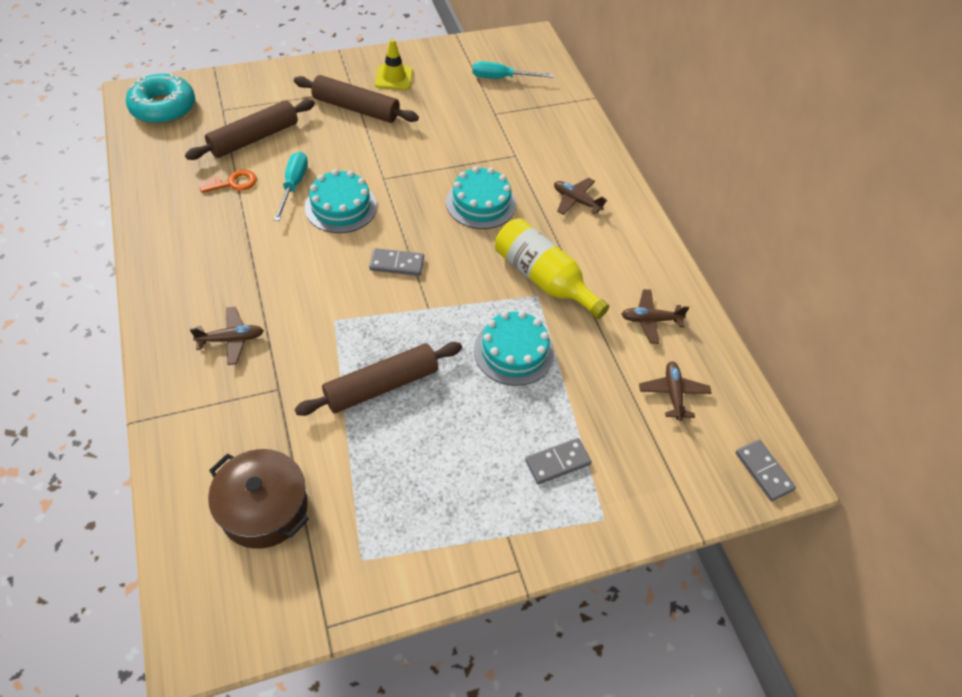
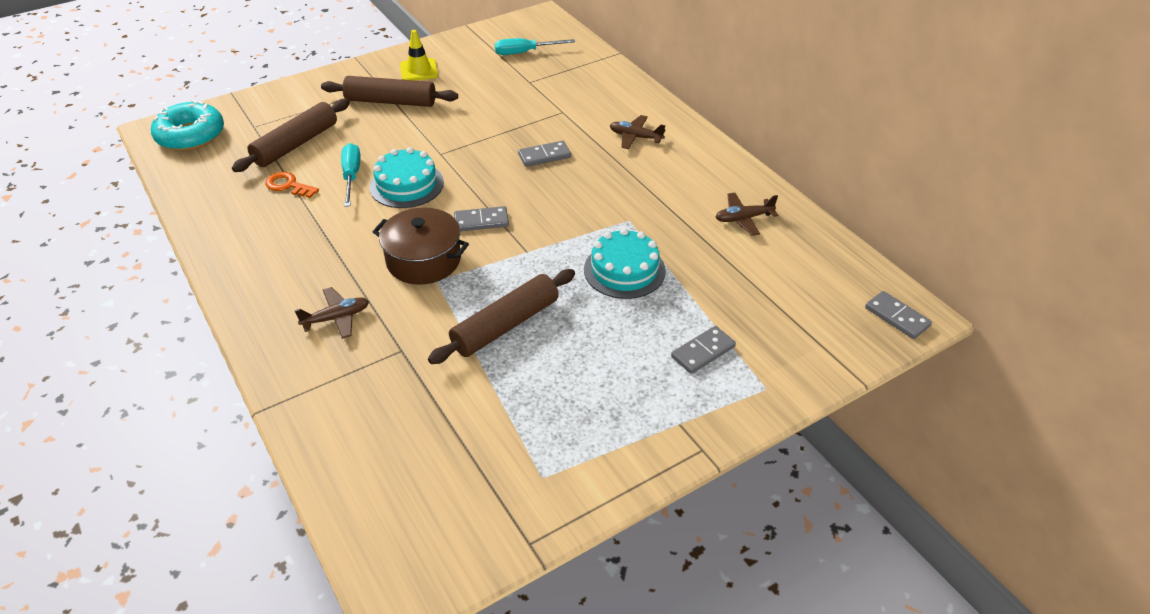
camera: 10 degrees left, 10 degrees down
orange key [200,170,257,193] -> orange key turned 120 degrees counterclockwise [265,172,319,198]
brown pot [208,449,309,549] -> brown pot moved to [373,208,469,285]
turquoise cake [446,166,516,229] -> grey domino [518,141,571,167]
yellow bottle [495,218,609,319] -> none
brown plane [639,361,711,421] -> none

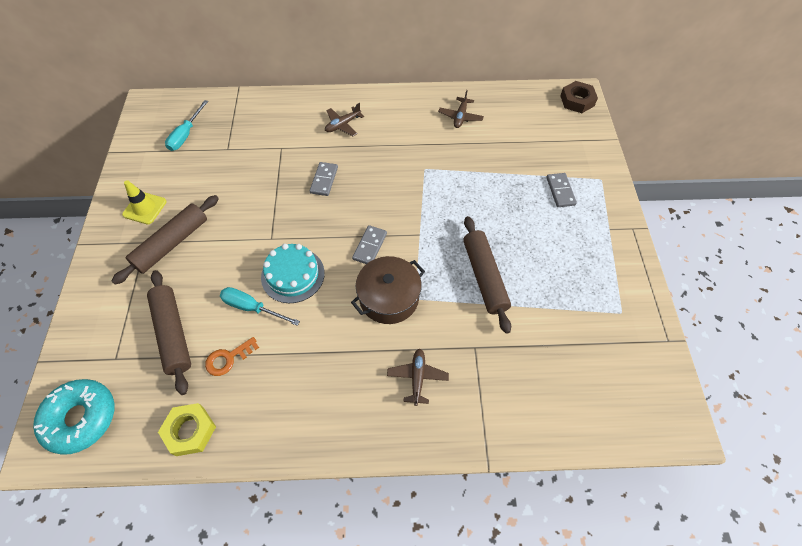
camera: 60 degrees left, 15 degrees up
turquoise cake [584,228,666,299] -> none
grey domino [865,291,932,339] -> brown nut [560,81,598,113]
none -> yellow nut [158,403,216,456]

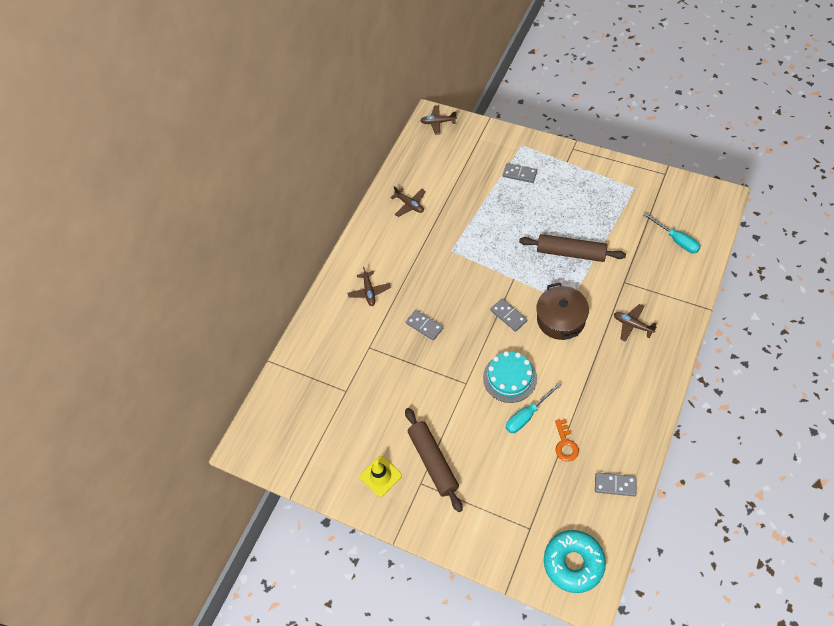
camera: 55 degrees left, 0 degrees up
brown rolling pin [147,270,191,395] -> none
yellow nut [158,403,216,456] -> grey domino [595,472,636,496]
turquoise screwdriver [165,100,208,151] -> turquoise screwdriver moved to [644,213,701,253]
brown nut [560,81,598,113] -> brown plane [420,105,457,135]

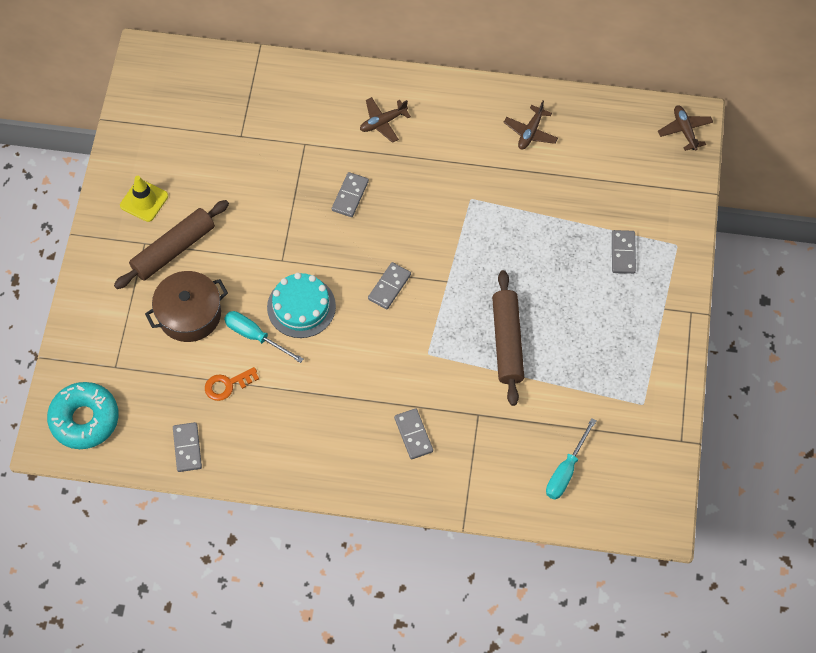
camera: 65 degrees right, 5 degrees up
brown pot [536,283,589,340] -> brown pot moved to [145,271,228,342]
brown plane [614,304,657,342] -> grey domino [394,408,433,459]

